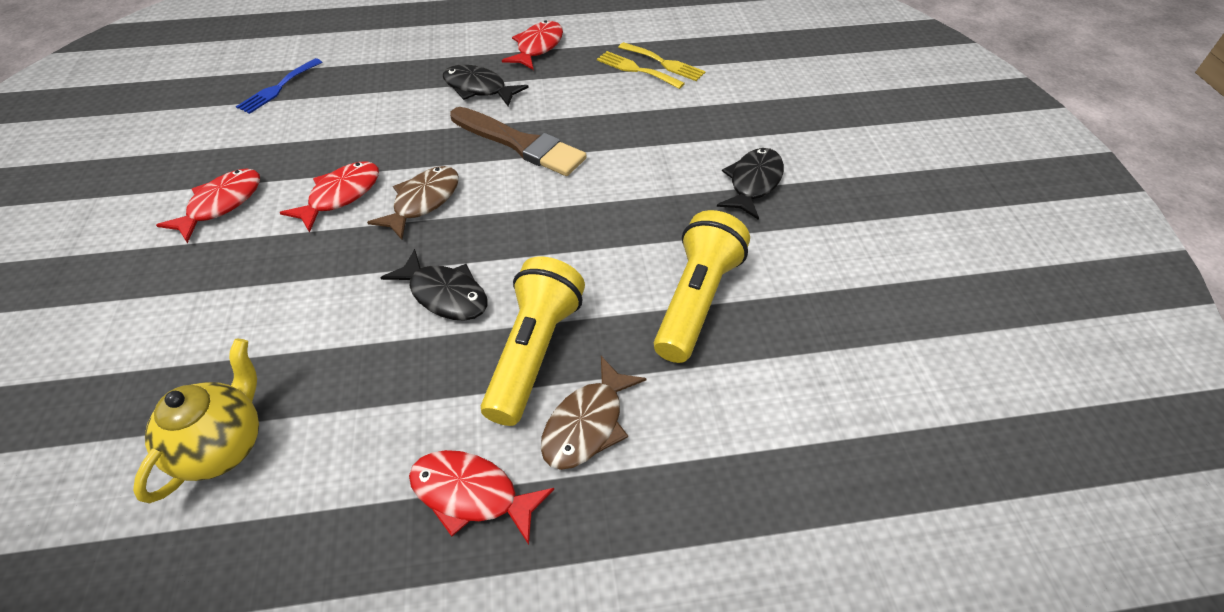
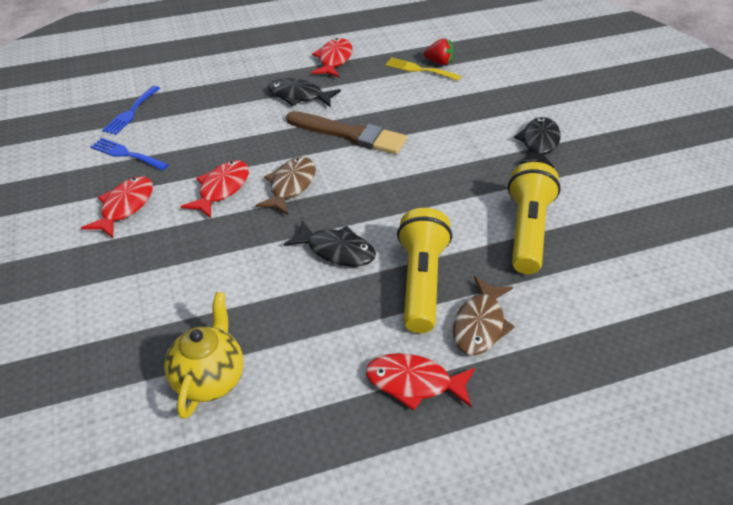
camera: 10 degrees left, 5 degrees down
yellow fork [618,42,706,81] -> red strawberry [424,39,454,65]
none -> blue fork [90,138,169,170]

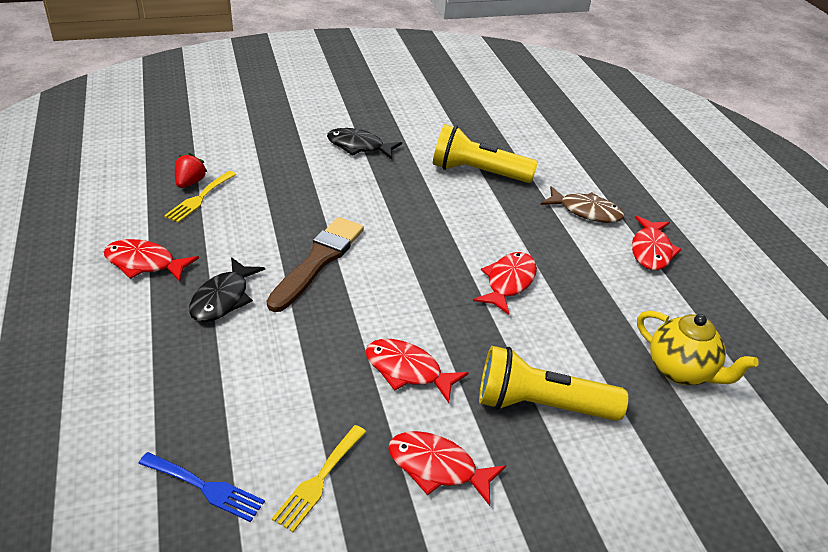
camera: 90 degrees left, 5 degrees down
blue fork [90,138,169,170] -> yellow fork [272,425,366,532]
yellow teapot [164,292,243,419] -> yellow teapot turned 150 degrees counterclockwise [637,310,759,385]
brown fish [255,157,316,215] -> none
black fish [284,221,376,267] -> red fish [473,252,537,315]
yellow flashlight [397,208,452,333] -> yellow flashlight moved to [479,346,628,421]

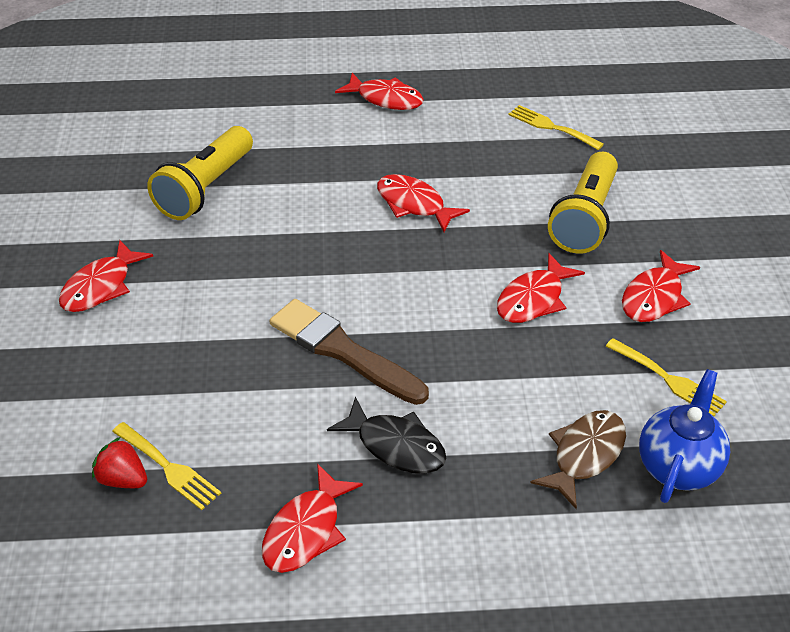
camera: 75 degrees left, 5 degrees up
blue fork [138,452,265,522] -> blue teapot [639,369,730,503]
black fish [327,128,402,159] -> red fish [59,240,153,312]
brown fish [541,186,624,223] -> brown fish moved to [530,410,626,509]
yellow teapot [637,310,759,385] -> yellow fork [508,105,604,150]

